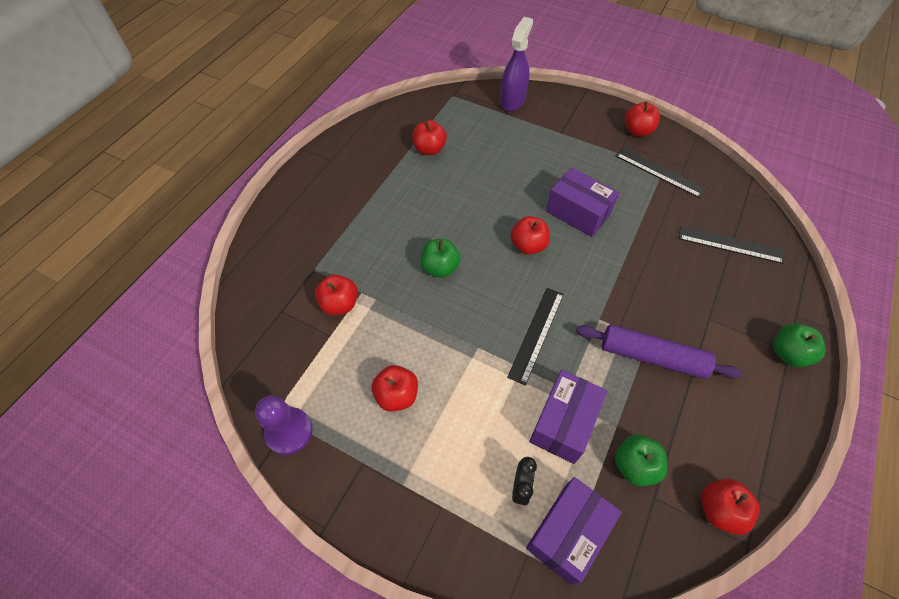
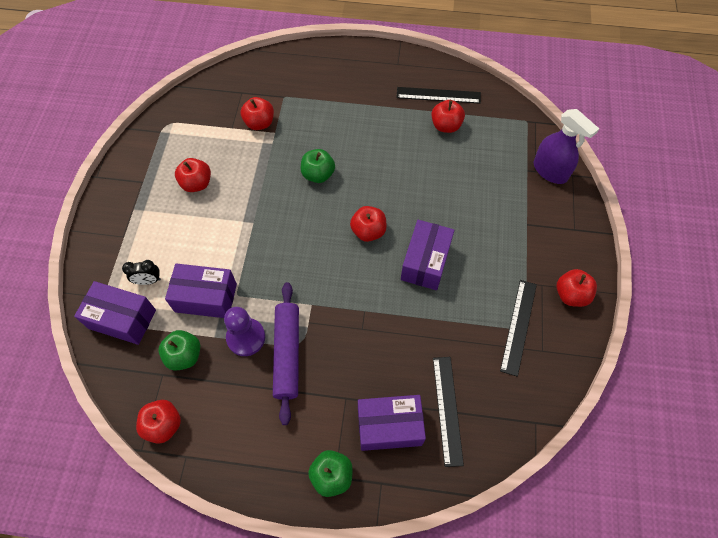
camera: 70 degrees right, 5 degrees up
purple pawn [255,395,313,455] -> purple pawn moved to [224,307,265,356]
purple spray bottle [500,17,533,111] -> purple spray bottle turned 45 degrees clockwise [534,109,599,184]
black ruler [507,288,564,386] -> black ruler moved to [396,87,481,104]
none -> purple box [358,395,426,451]

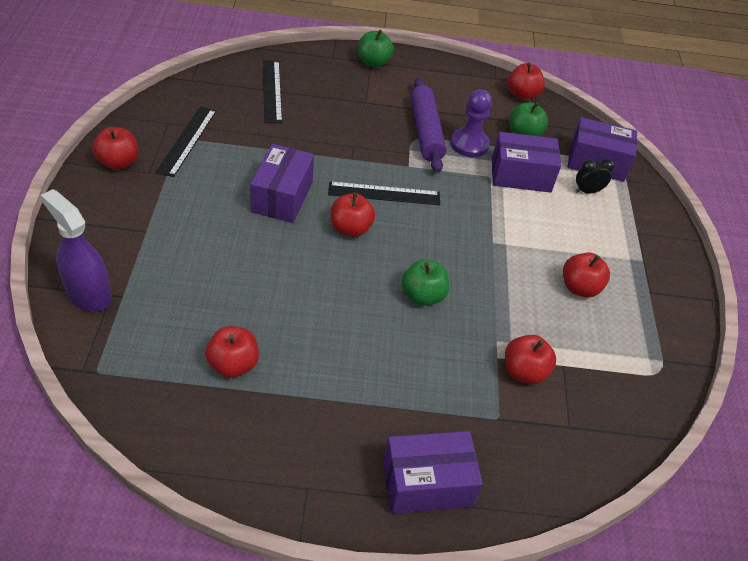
camera: 170 degrees right, 15 degrees down
purple box [358,395,426,451] -> purple box moved to [383,431,483,514]
black ruler [396,87,481,104] -> black ruler moved to [328,182,440,205]

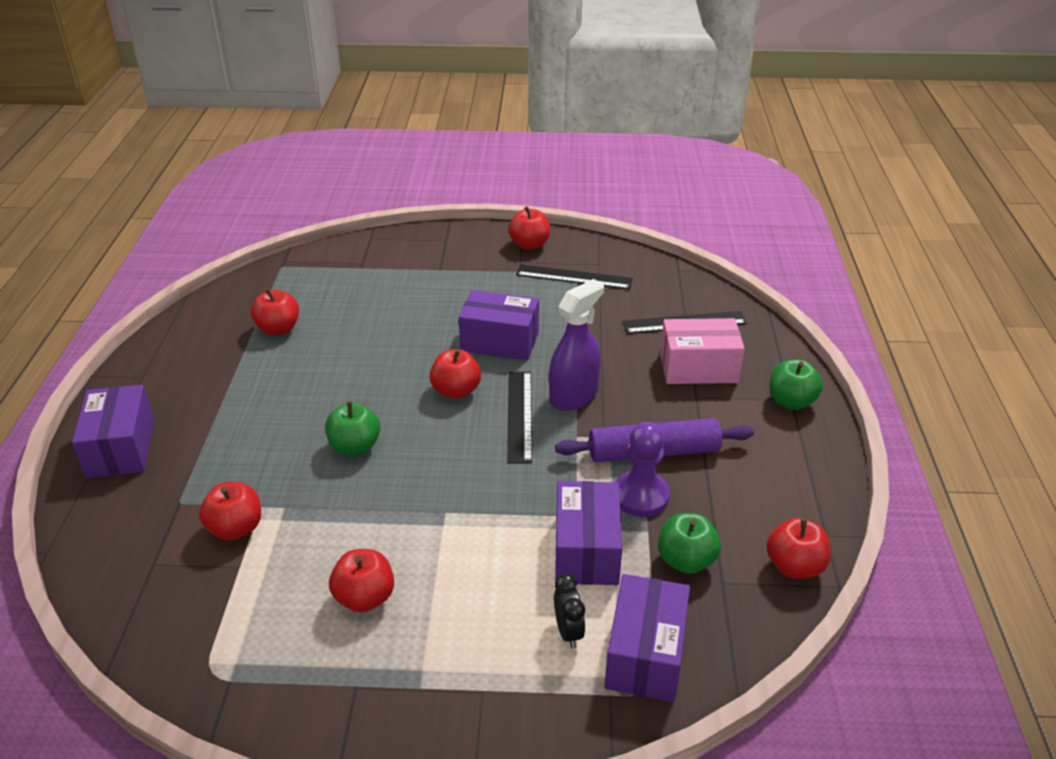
camera: 95 degrees right, 10 degrees down
purple spray bottle [41,189,112,312] -> purple spray bottle moved to [549,279,604,410]
none -> pink box [660,318,745,384]

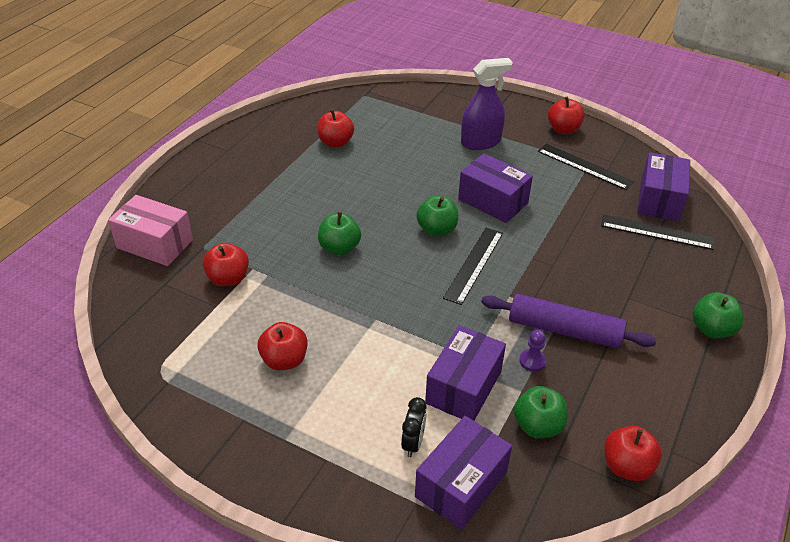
camera: 25 degrees right, 5 degrees up
purple box [72,385,154,478] -> purple box moved to [637,153,690,222]
red apple [430,349,481,399] -> green apple [416,195,458,236]
purple spray bottle [549,279,604,410] -> purple spray bottle moved to [461,58,513,150]
purple pawn [615,422,670,517] -> purple pawn [519,330,546,372], size x0.55
pink box [660,318,745,384] -> pink box moved to [108,195,193,266]

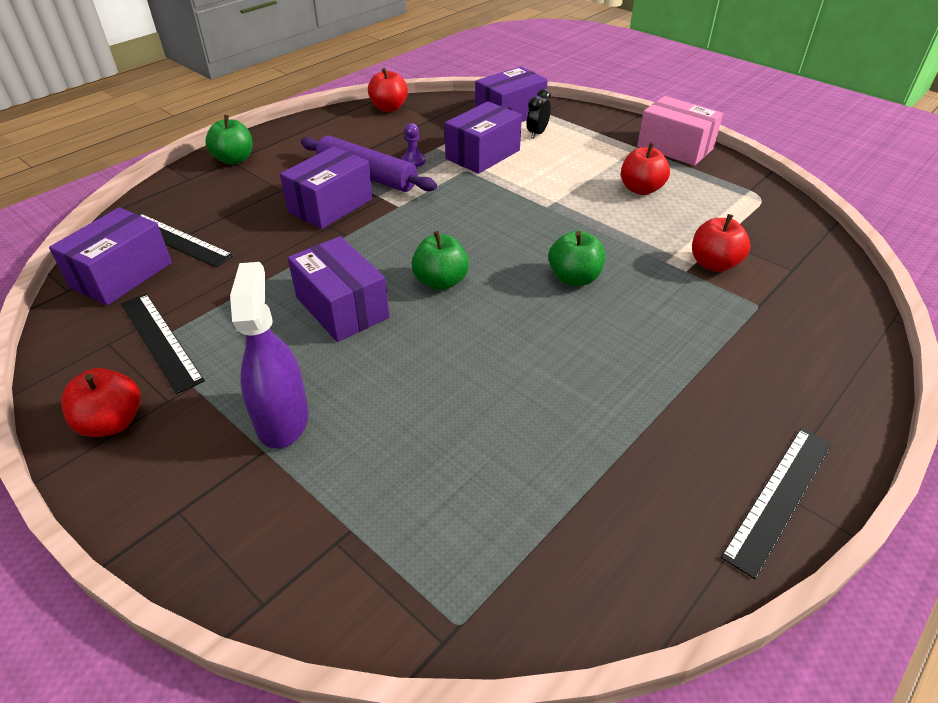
camera: 165 degrees left, 0 degrees up
pink box [108,195,193,266] -> pink box moved to [637,96,723,166]
red apple [317,109,354,148] -> none
black ruler [443,228,503,305] -> black ruler moved to [721,428,832,579]
purple spray bottle [461,58,513,150] -> purple spray bottle turned 90 degrees clockwise [230,262,309,449]
green apple [514,386,567,438] -> none
none -> purple box [280,146,373,229]

